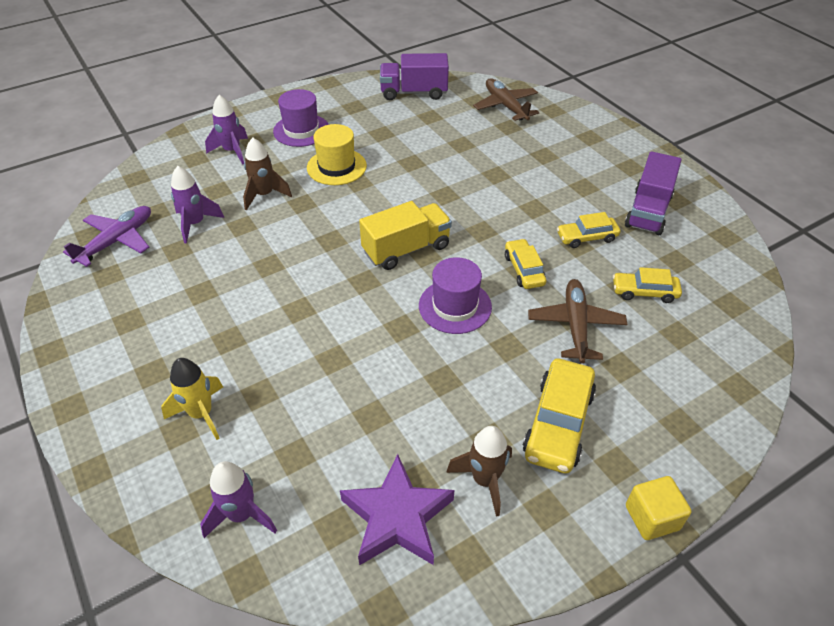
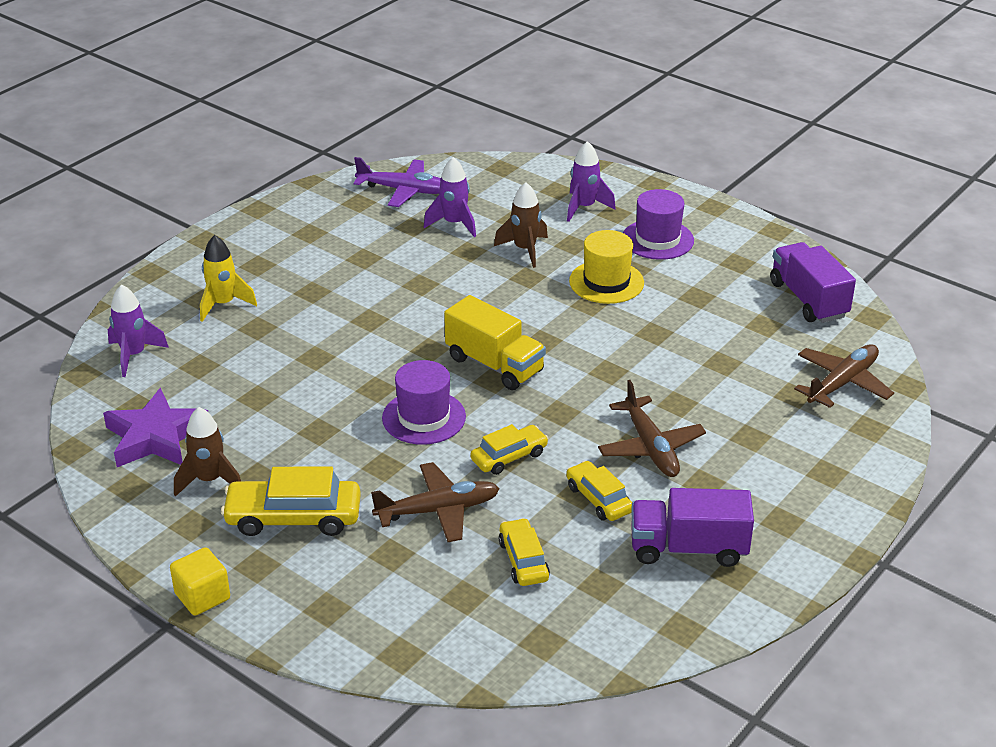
camera: 70 degrees right, 10 degrees down
none -> brown plane [598,380,706,477]

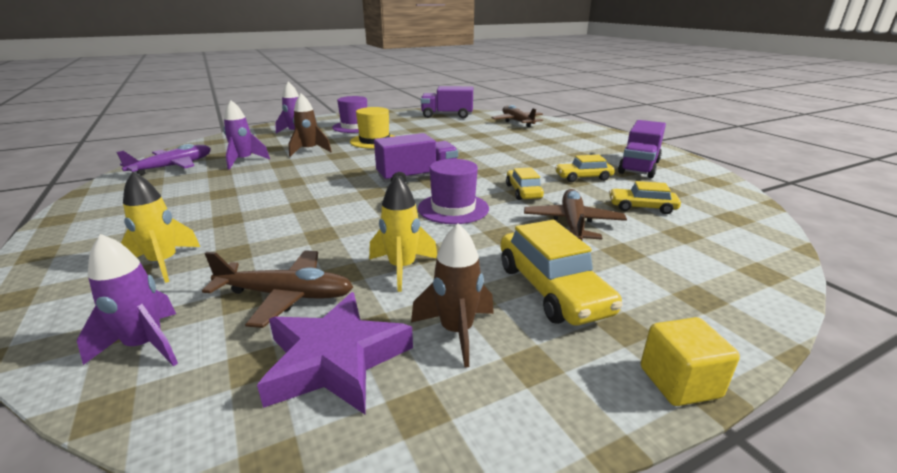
camera: 65 degrees left, 10 degrees down
yellow car [221,467,361,536] -> yellow car turned 45 degrees counterclockwise [500,220,623,325]
yellow truck [444,295,546,390] -> purple truck [374,133,458,183]
brown plane [598,380,706,477] -> brown plane moved to [202,250,353,328]
none -> yellow rocket [369,175,437,292]

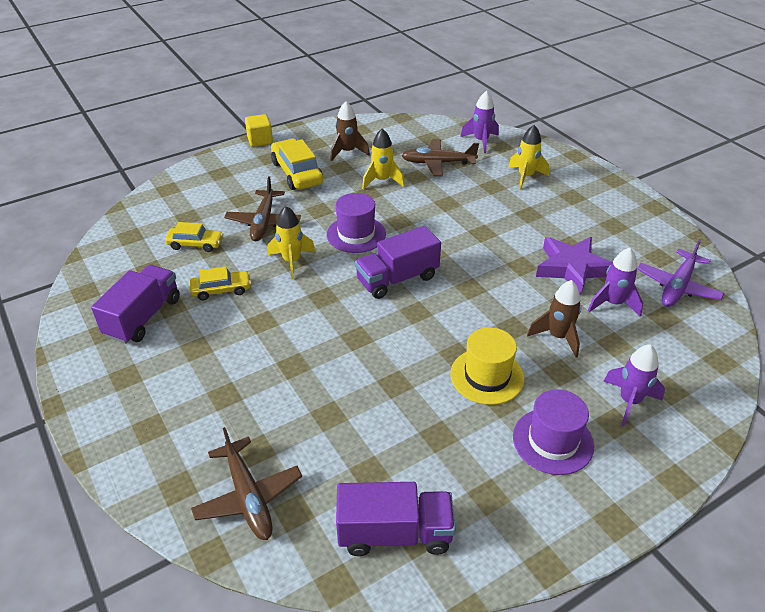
camera: 175 degrees right, 15 degrees up
purple star [257,292,413,414] -> purple star moved to [536,237,612,296]
yellow car [506,167,544,200] -> yellow rocket [268,206,316,279]

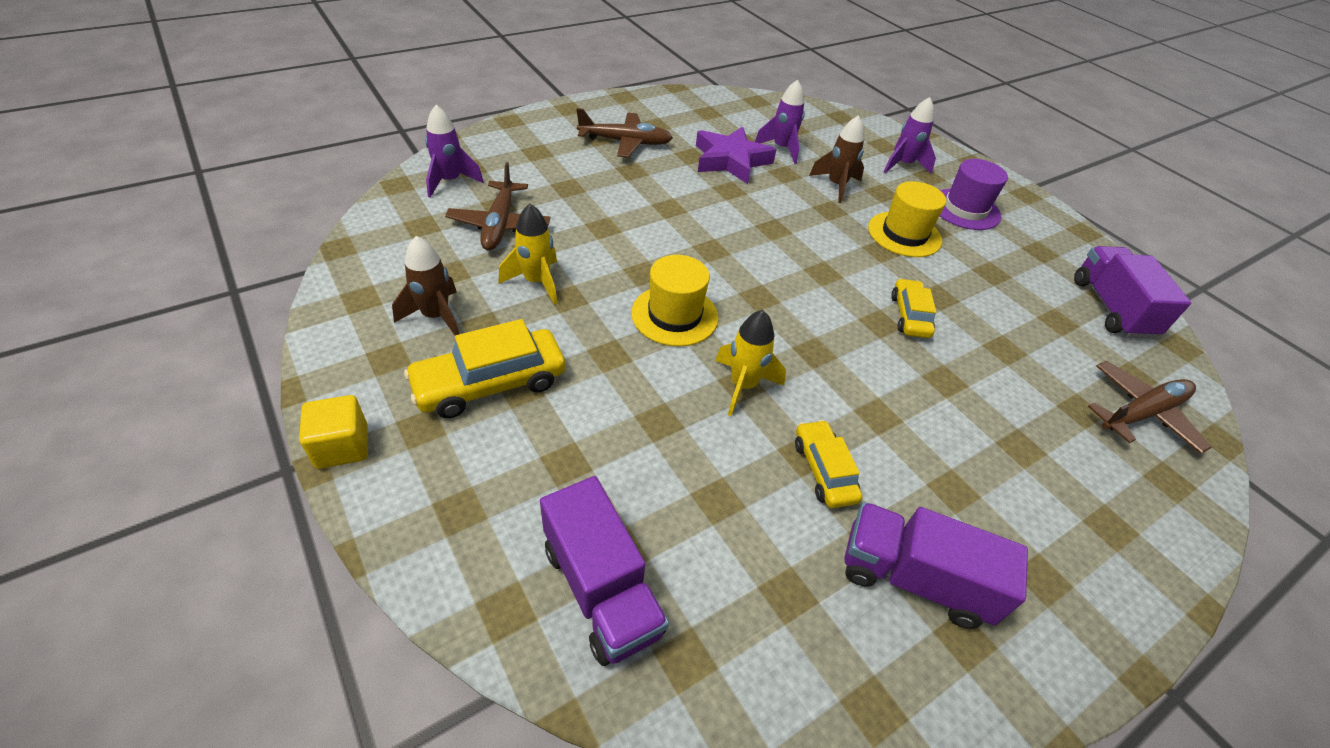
camera: 95 degrees left, 5 degrees up
yellow car [165,222,223,252] -> yellow car moved to [891,278,936,338]
brown plane [224,176,301,241] -> brown plane moved to [577,108,673,158]
purple hat [327,193,386,253] -> yellow hat [631,255,719,347]
purple truck [355,226,441,299] -> purple truck moved to [540,476,669,666]
yellow rocket [509,125,549,190] -> none
purple plane [637,239,724,307] -> none

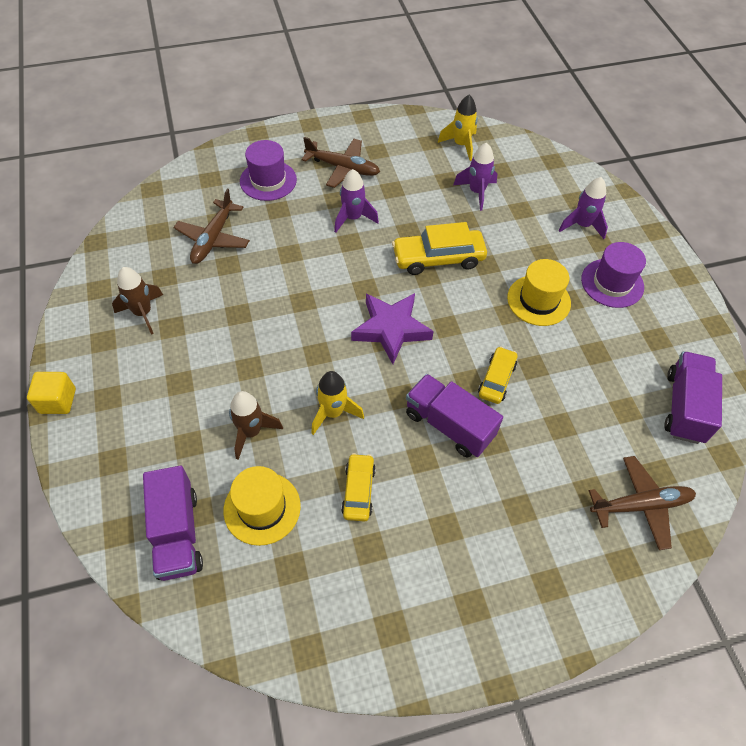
camera: 20 degrees right, 10 degrees up
yellow car [404,319,566,418] -> yellow car moved to [392,222,487,275]
purple rocket [425,105,484,197] -> purple rocket moved to [334,169,379,233]
yellow rocket [498,203,557,305] -> yellow rocket moved to [438,95,478,161]
yellow hat [631,255,719,347] -> yellow hat moved to [223,466,301,546]
purple star [696,126,776,184] -> purple star moved to [351,293,434,364]
brown rocket [809,115,864,203] -> brown rocket moved to [229,391,283,460]
purple truck [845,502,1028,629] -> purple truck moved to [406,374,503,457]
none -> purple hat [240,140,297,201]

